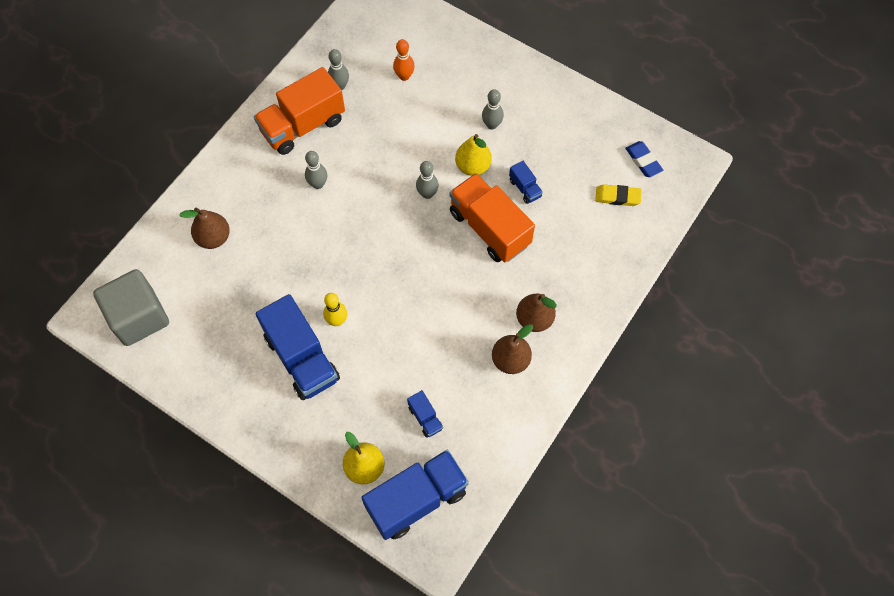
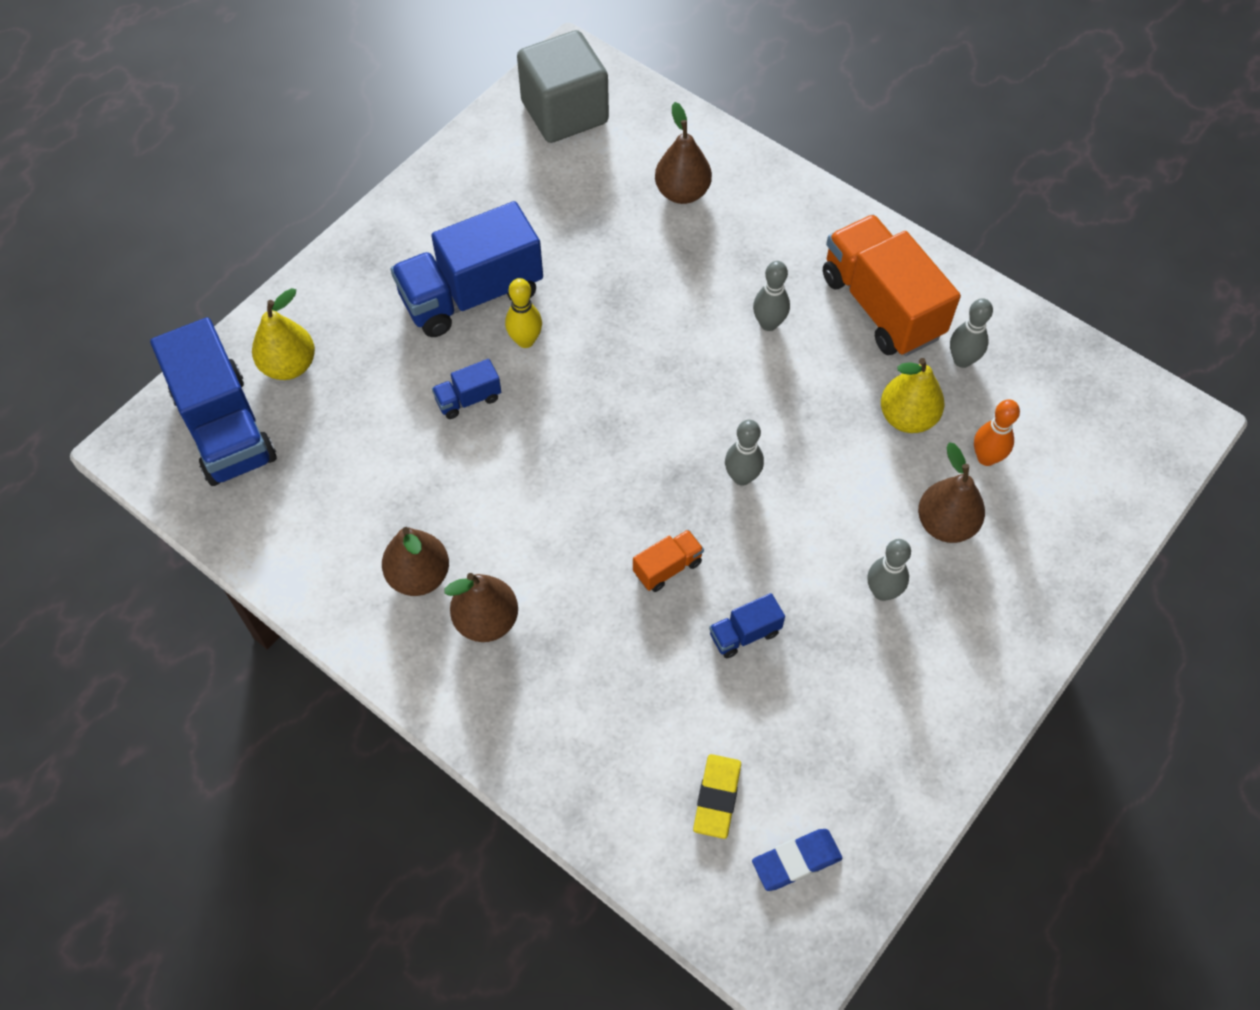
camera: 95 degrees right, 5 degrees down
blue truck [407,390,443,438] -> blue truck moved to [432,359,501,419]
orange truck [449,173,535,262] -> orange truck [633,529,704,592], size x0.44
yellow pear [455,134,492,176] -> yellow pear moved to [881,358,944,433]
none -> brown pear [918,442,985,543]

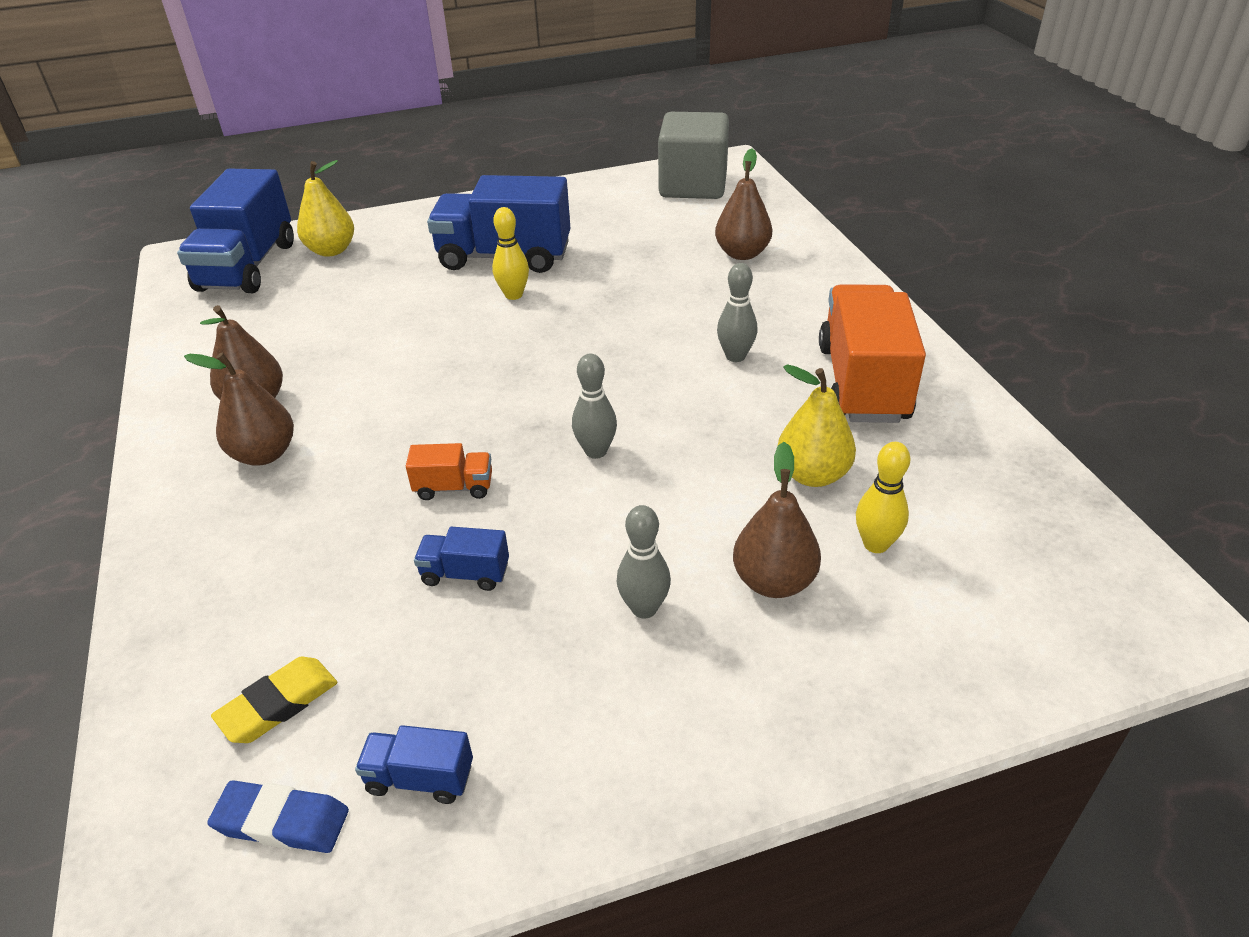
camera: 35 degrees right, 20 degrees down
blue truck [432,359,501,419] -> blue truck moved to [355,725,473,804]
grey bowling pin [950,298,993,368] -> none
orange bowling pin [974,399,1020,466] -> yellow bowling pin [856,442,910,553]

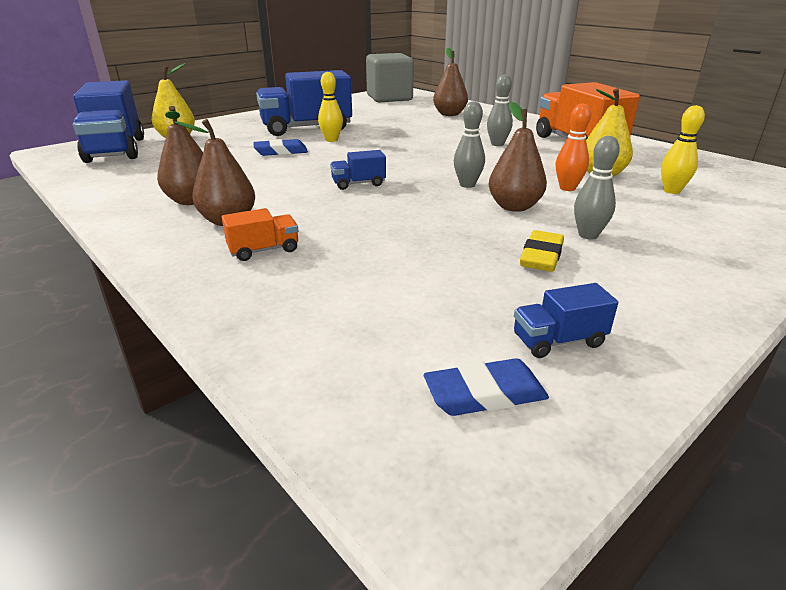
camera: 25 degrees left, 10 degrees down
yellow eraser [211,657,337,743] -> yellow eraser moved to [520,230,564,272]
orange truck [406,443,492,500] -> orange truck moved to [222,208,299,261]
blue truck [414,527,509,591] -> blue truck moved to [330,150,386,190]
brown pear [733,442,821,598] -> brown pear moved to [489,102,547,212]
none -> blue eraser [254,139,308,156]
none -> orange bowling pin [556,104,591,191]

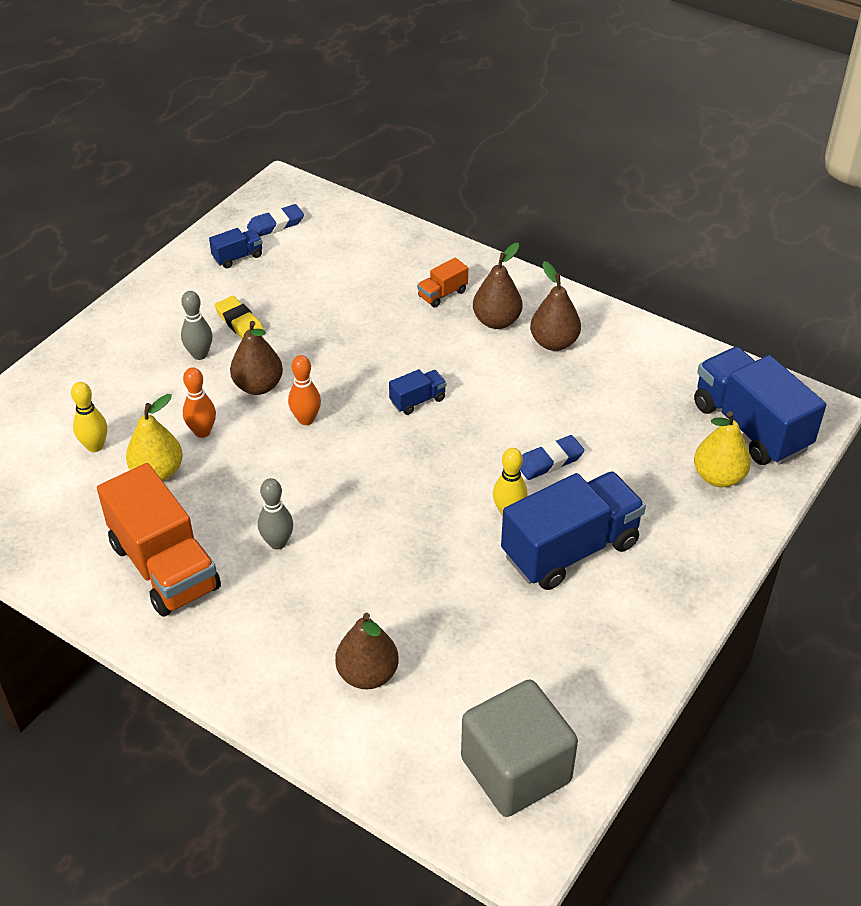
camera: 165 degrees right, 15 degrees up
grey bowling pin [454,101,485,188] -> orange bowling pin [288,355,321,425]
yellow eraser [520,230,564,272] -> yellow eraser turned 45 degrees counterclockwise [214,296,264,339]

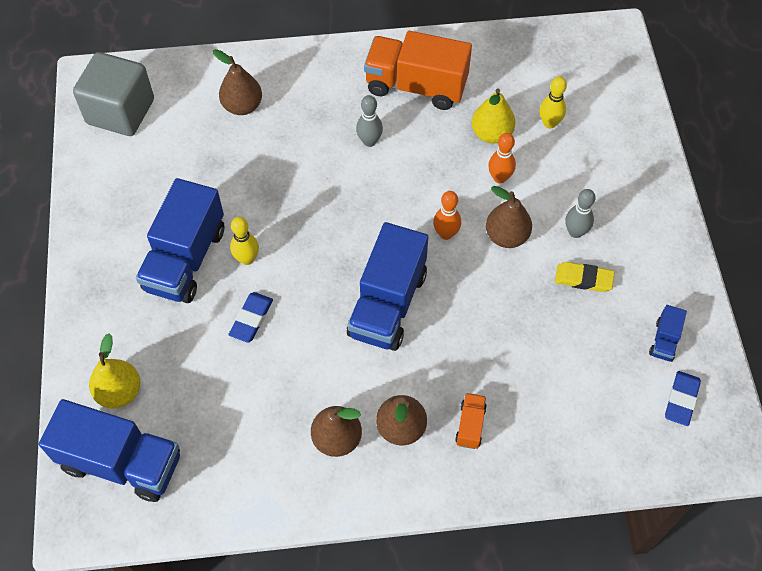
camera: 140 degrees right, 15 degrees up
blue truck [389,369,447,415] -> blue truck [347,222,428,351], size x2.26

